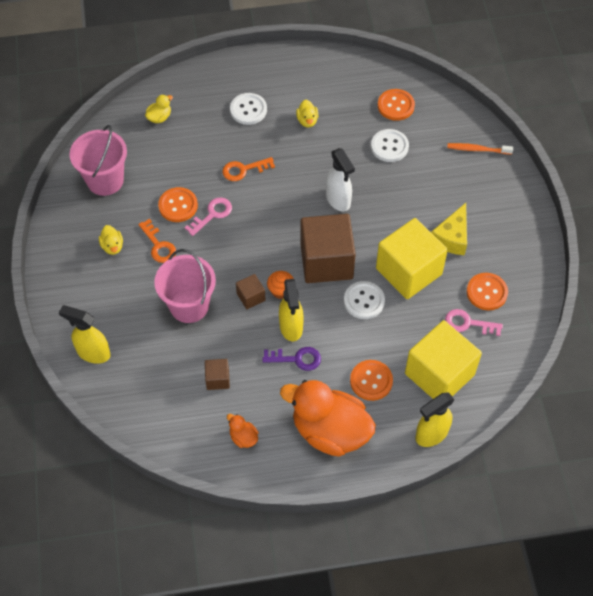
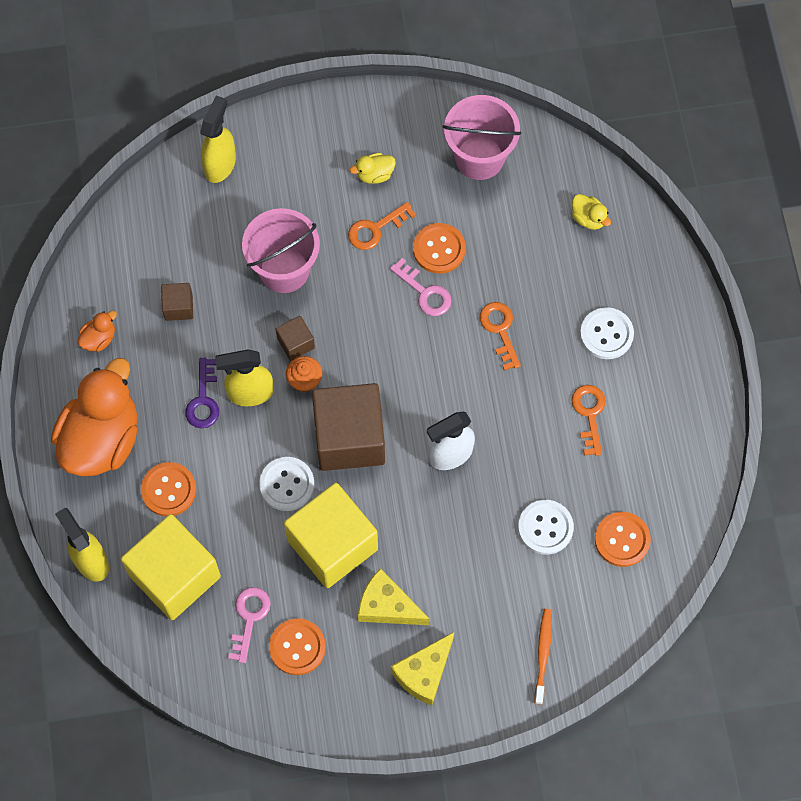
camera: 90 degrees right, 10 degrees up
yellow duck [296,100,318,127] -> orange key [571,385,606,456]
none -> yellow cheese [391,632,454,705]

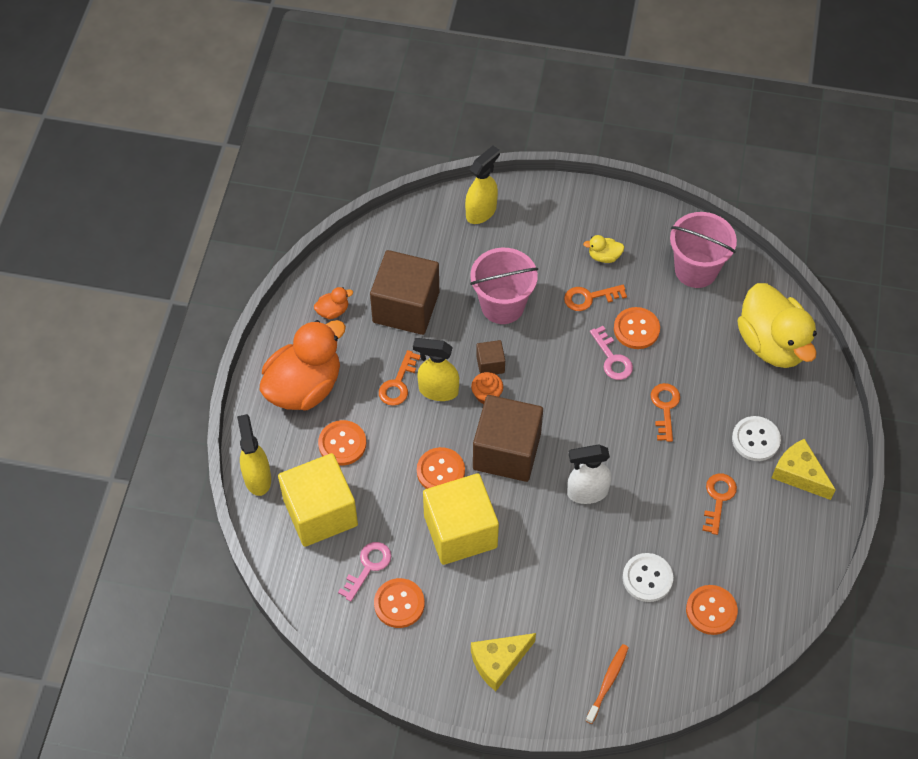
camera: 20 degrees right, 10 degrees down
brown cube [161,283,193,321] -> brown cube [370,250,439,335], size x2.24
purple key [185,358,219,428] -> orange key [379,350,420,406]
white button [259,457,314,511] -> orange button [417,447,465,489]
yellow cheese [358,568,430,625] -> yellow cheese moved to [772,439,836,500]
yellow duck [572,194,611,230] -> yellow duck [737,283,817,368], size x2.47

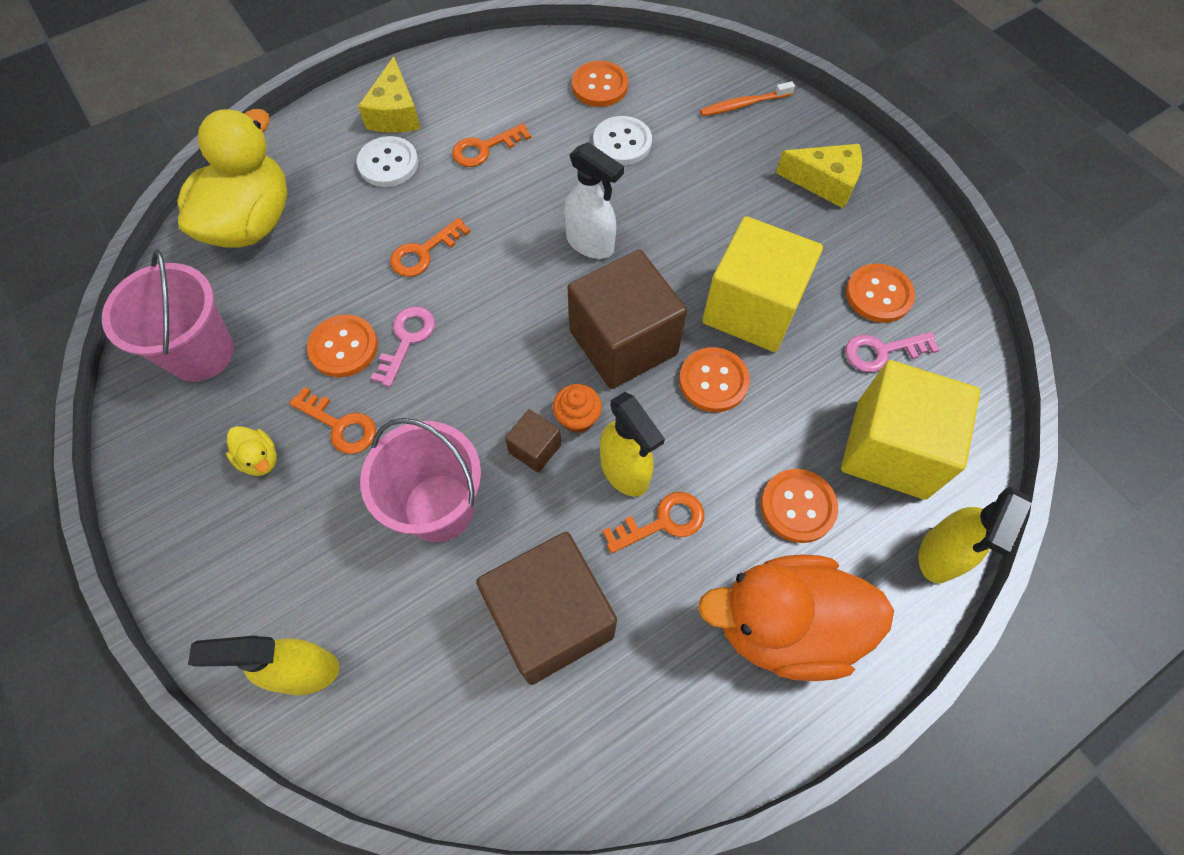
camera: 135 degrees left, 5 degrees up
orange duck [314,287,353,319] -> none

